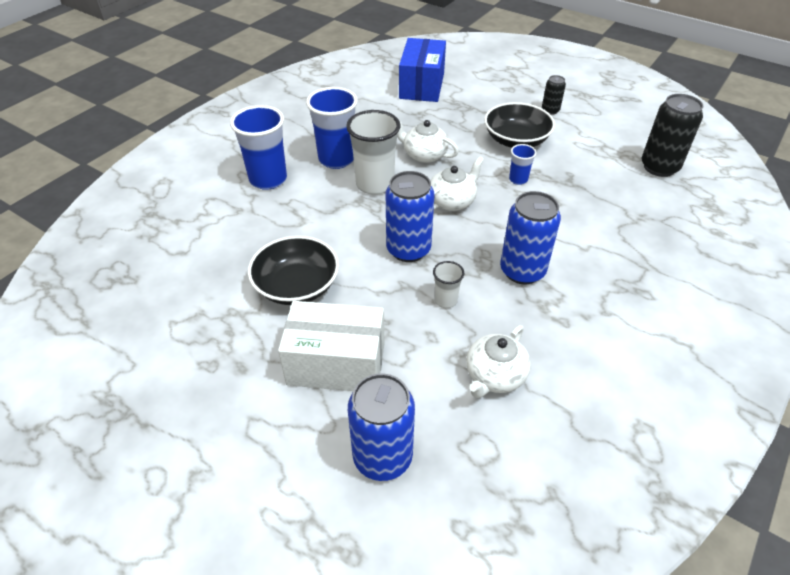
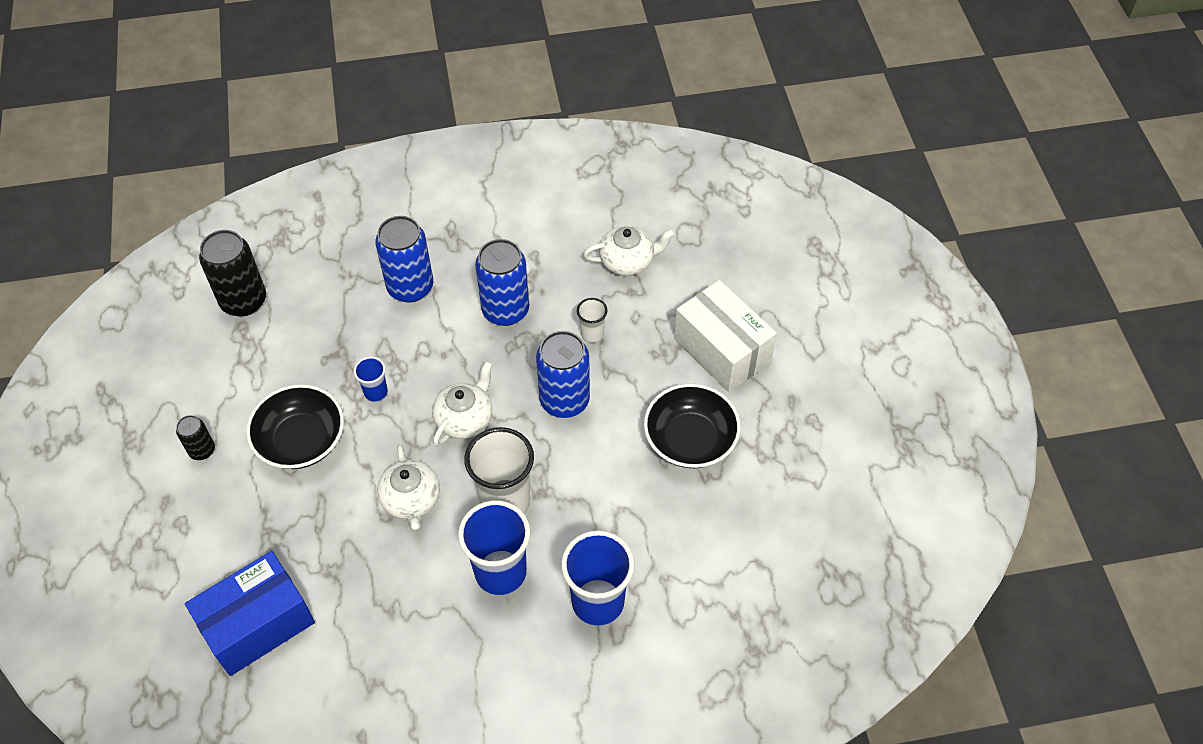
camera: 135 degrees left, 10 degrees up
blue can [348,373,415,481] -> blue can moved to [375,216,433,303]
white teapot [430,156,484,211] -> white teapot turned 120 degrees clockwise [432,361,492,446]

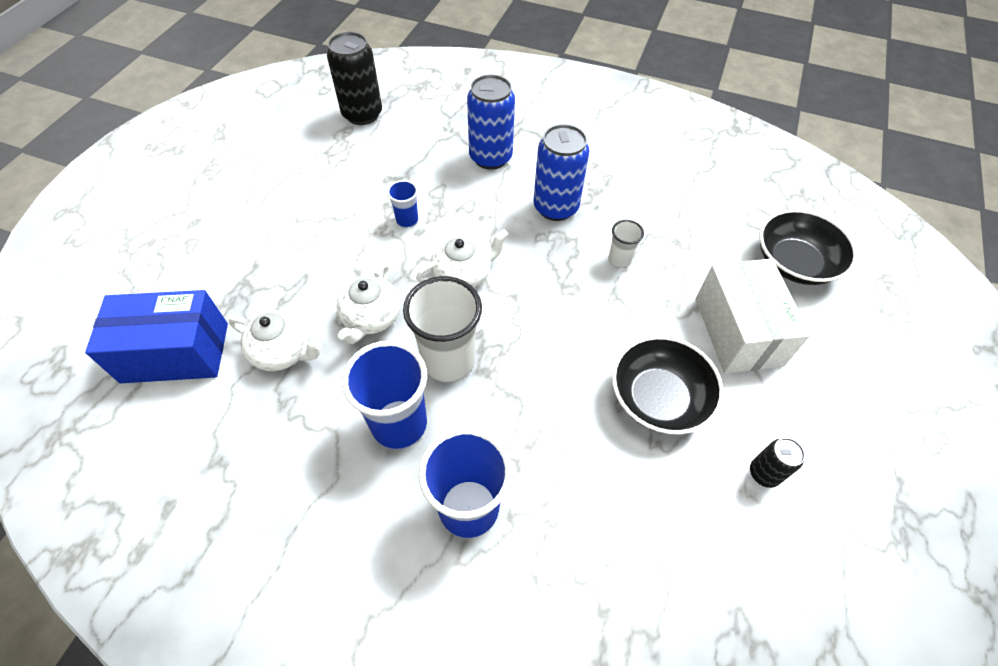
camera: 30 degrees right, 0 degrees up
black can [176,415,215,460] -> black can moved to [750,438,805,488]
black bowl [246,384,344,469] -> black bowl moved to [760,209,857,285]
blue can [536,331,590,418] -> none
white teapot [583,226,675,276] -> white teapot moved to [229,310,322,371]

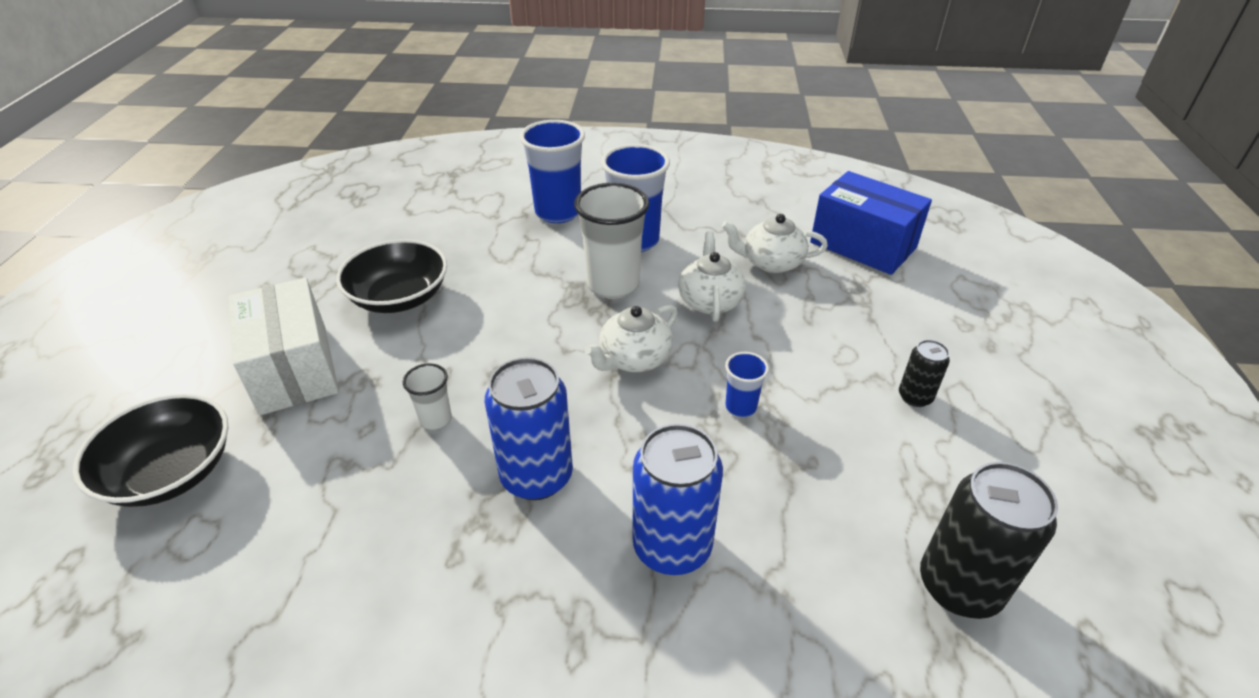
camera: 165 degrees right, 15 degrees down
blue box [85,290,228,383] -> blue box turned 60 degrees clockwise [810,171,932,275]
black can [750,438,805,488] -> black can moved to [899,340,950,407]

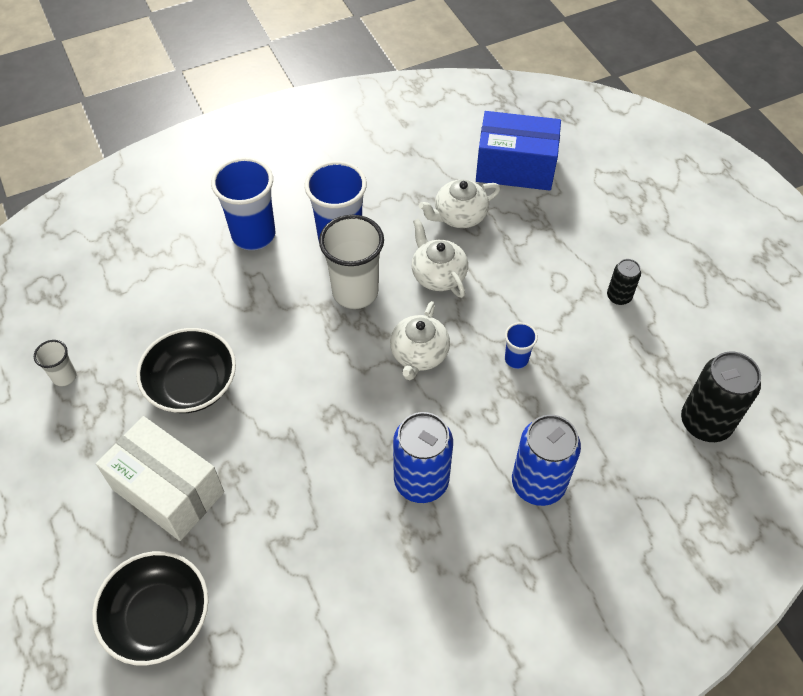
camera: 30 degrees left, 15 degrees up
white cup [403,363,452,430] -> white cup moved to [34,340,77,387]

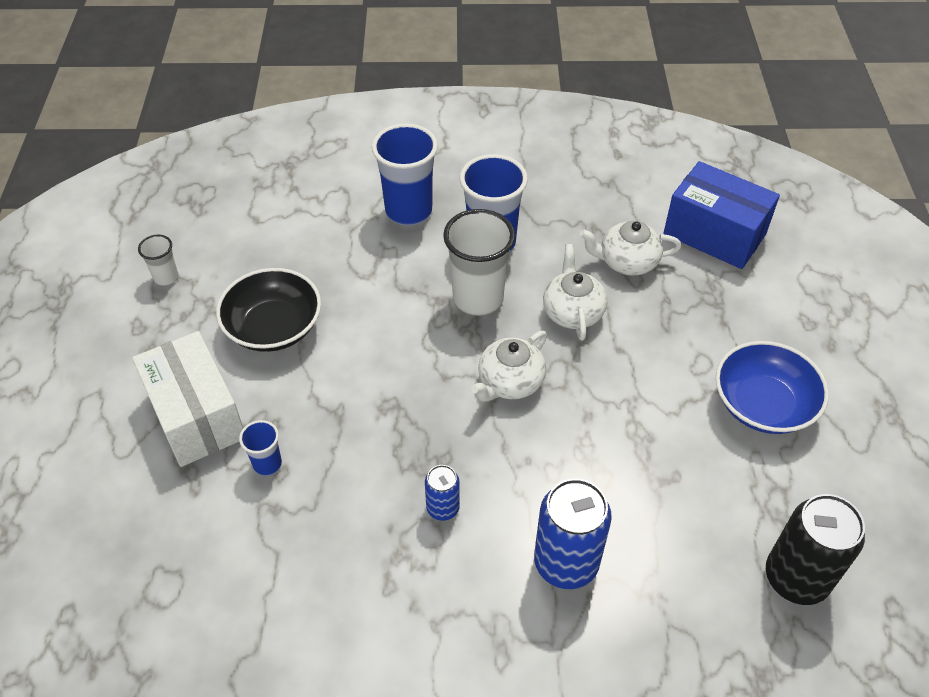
camera: 25 degrees right, 5 degrees down
black bowl [92,551,208,665] -> none
blue can [393,412,453,503] -> blue can [425,465,460,521], size x0.53
blue cup [505,322,538,369] -> blue cup moved to [239,420,282,476]
black can [607,259,641,305] -> blue bowl [716,341,829,434]

